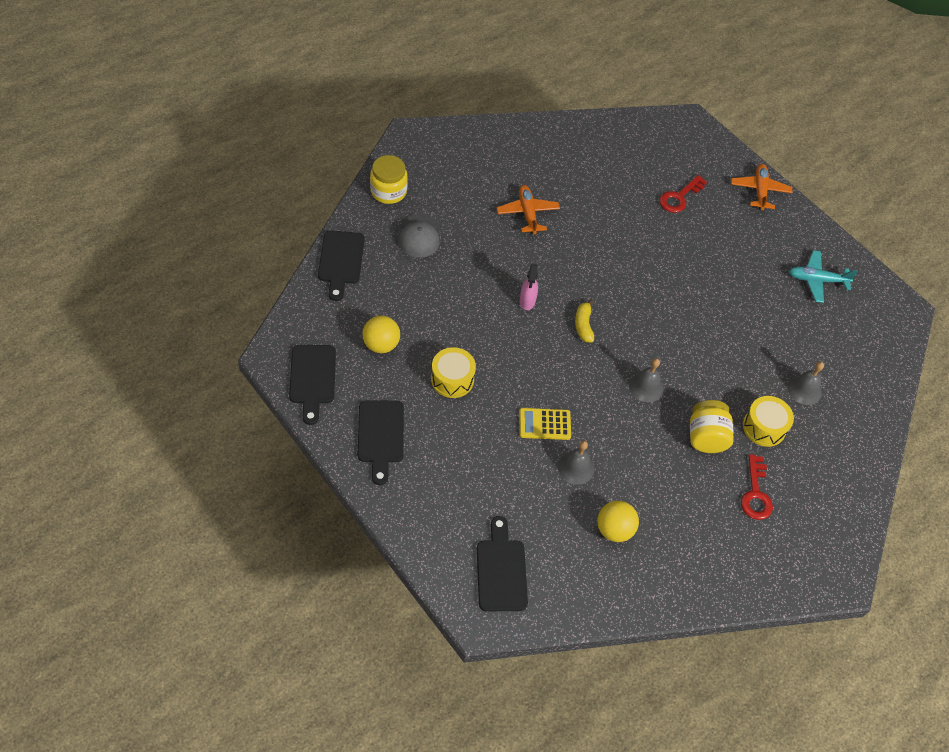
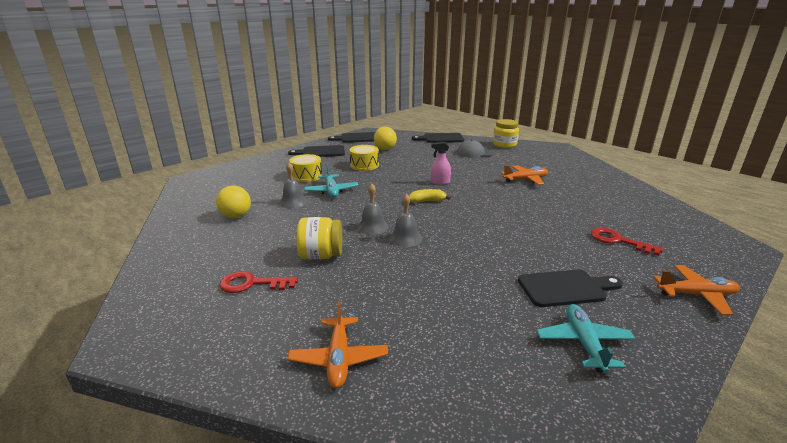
camera: 90 degrees right, 30 degrees down
black cutting board [477,516,528,611] -> black cutting board moved to [518,269,623,307]
yellow calculator [519,408,571,440] -> turquoise plane [304,164,358,198]
yellow drum [743,396,794,447] -> yellow drum moved to [289,154,322,182]
grey bell [788,362,824,405] -> grey bell moved to [389,193,422,247]
none -> orange plane [288,301,388,388]

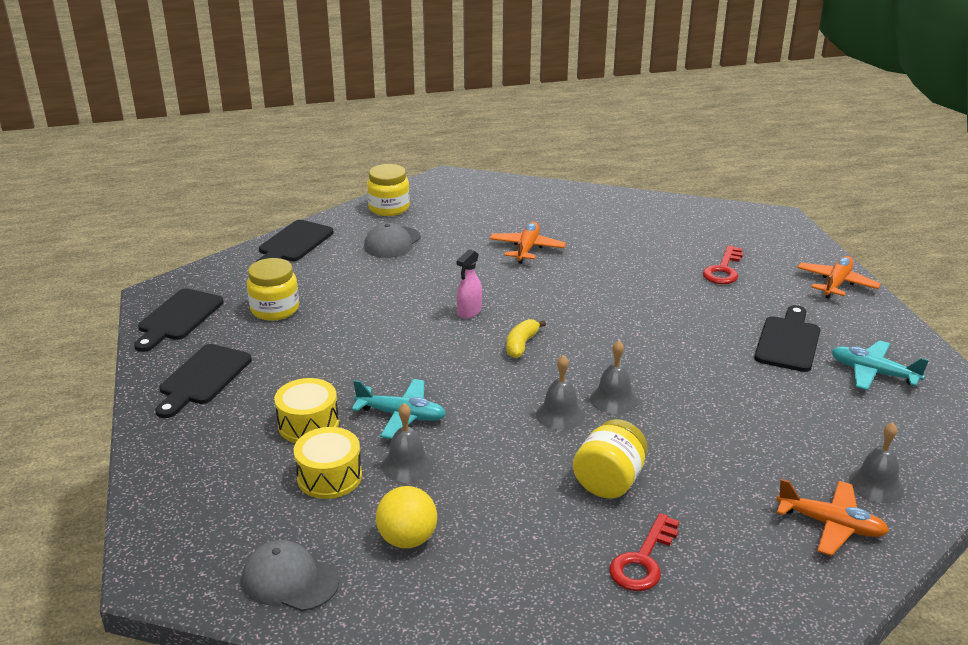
camera: 60 degrees left, 5 degrees up
yellow drum [350,145,379,171] -> yellow drum moved to [294,427,362,499]
yellow ball [374,127,397,150] -> yellow jar [247,258,299,321]
red key [591,228,663,256] -> red key turned 45 degrees counterclockwise [703,245,743,284]
none -> grey cap [242,540,339,611]
none -> grey bell [849,422,904,503]

